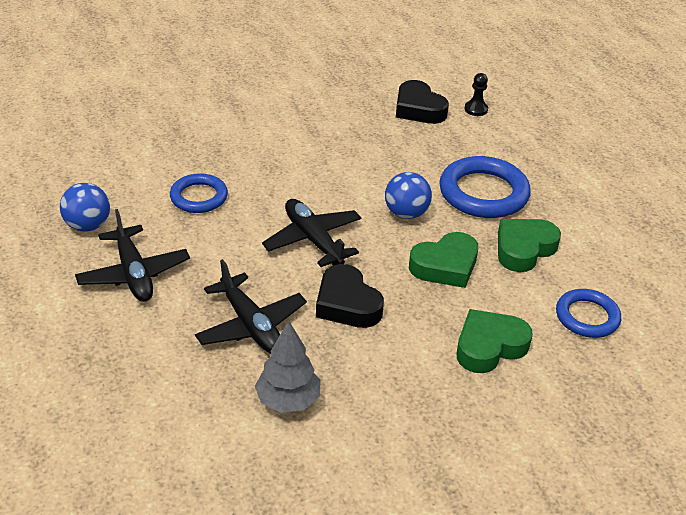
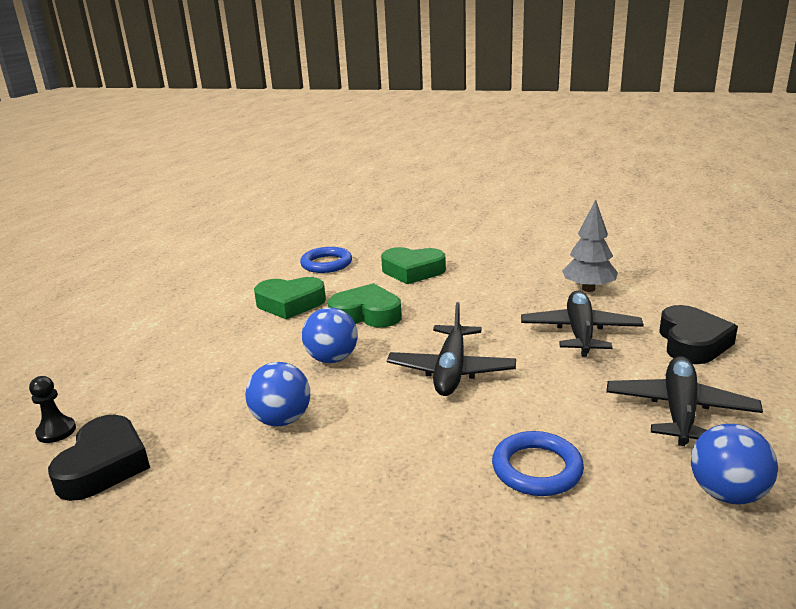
camera: 135 degrees left, 15 degrees down
black heart [316,264,384,328] -> black heart moved to [659,305,738,364]
blue ring [439,156,531,218] -> none
none -> blue ball [245,362,310,427]

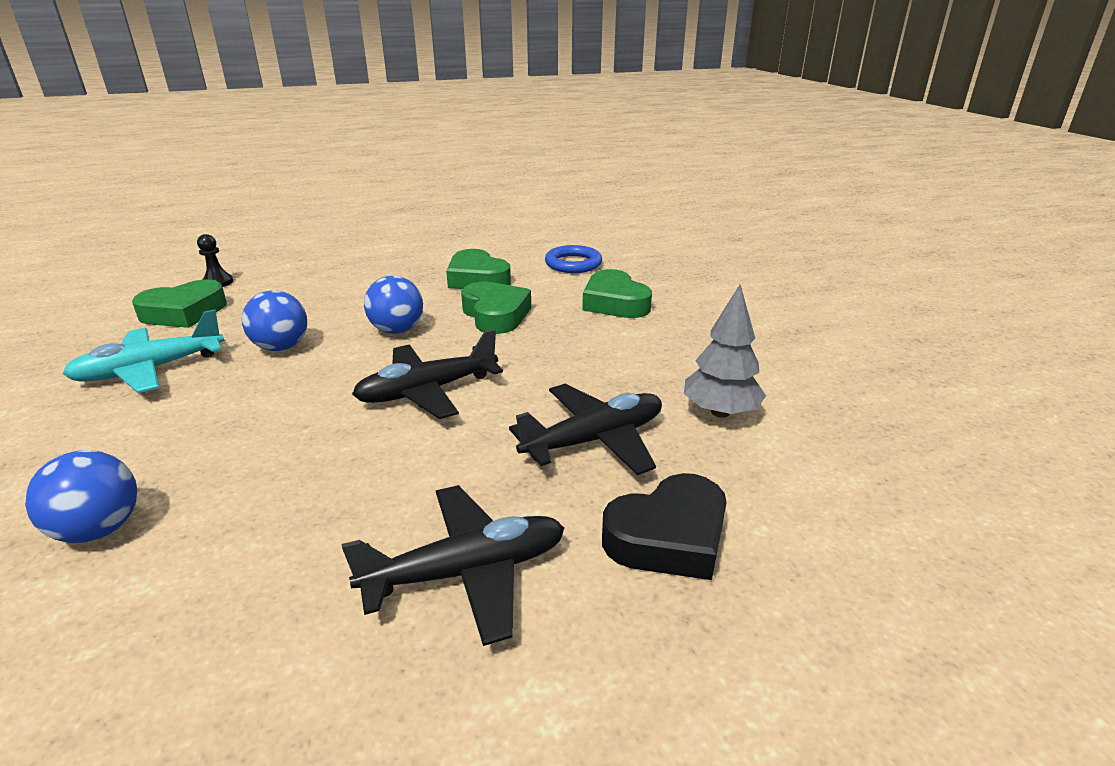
camera: 50 degrees right, 5 degrees up
black heart [48,415,150,501] -> green heart [132,279,227,328]
blue ring [492,431,584,496] -> none
blue ball [691,424,778,505] -> blue ball moved to [25,450,137,543]
none -> turquoise plane [62,309,224,393]

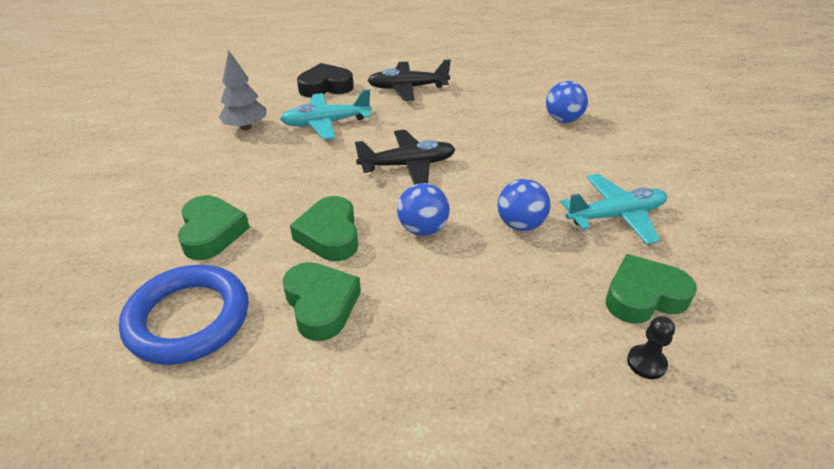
camera: 165 degrees left, 10 degrees up
black plane [509,384,662,475] -> turquoise plane [280,89,371,140]
blue ring [545,245,602,273] -> blue ring [119,265,249,365], size x1.61

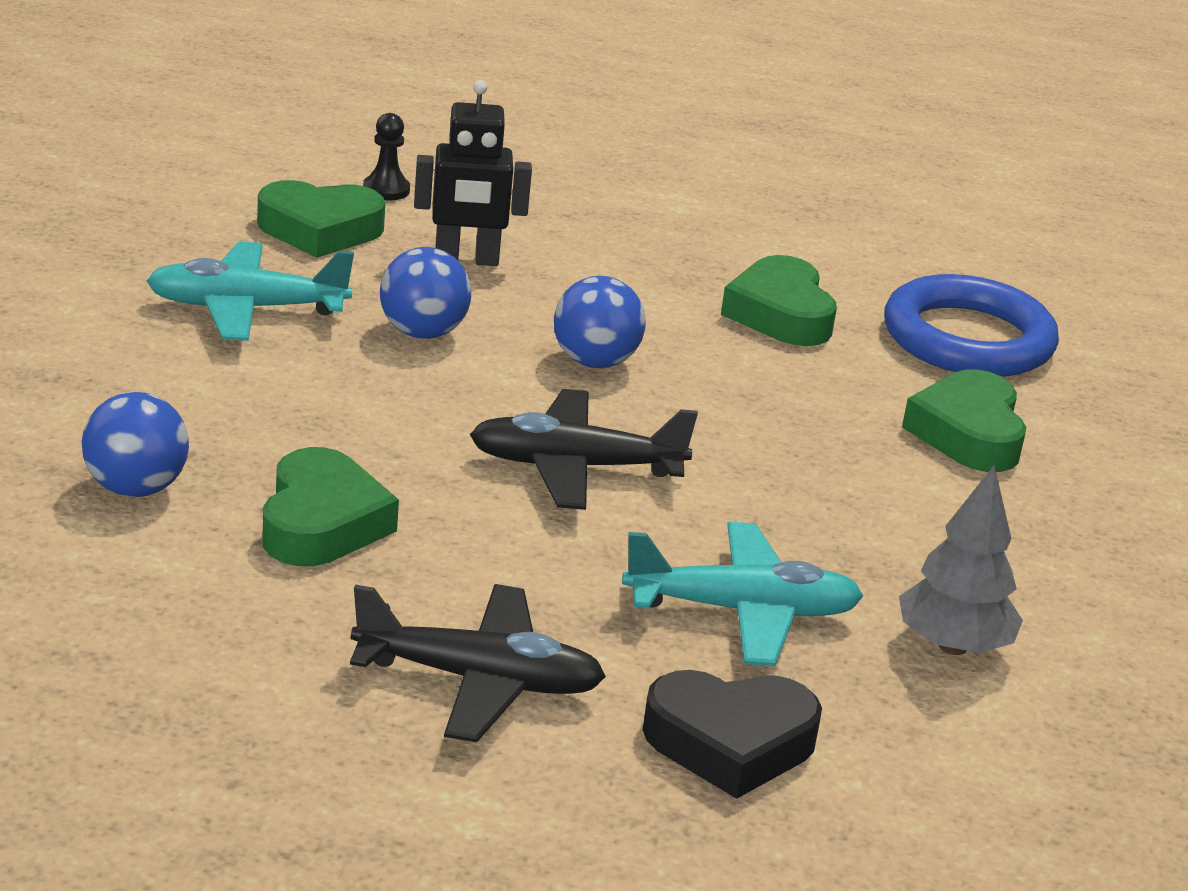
camera: 170 degrees left, 10 degrees down
green heart [290,196,358,261] -> green heart moved to [262,447,399,566]
none -> black robot [414,80,532,266]

